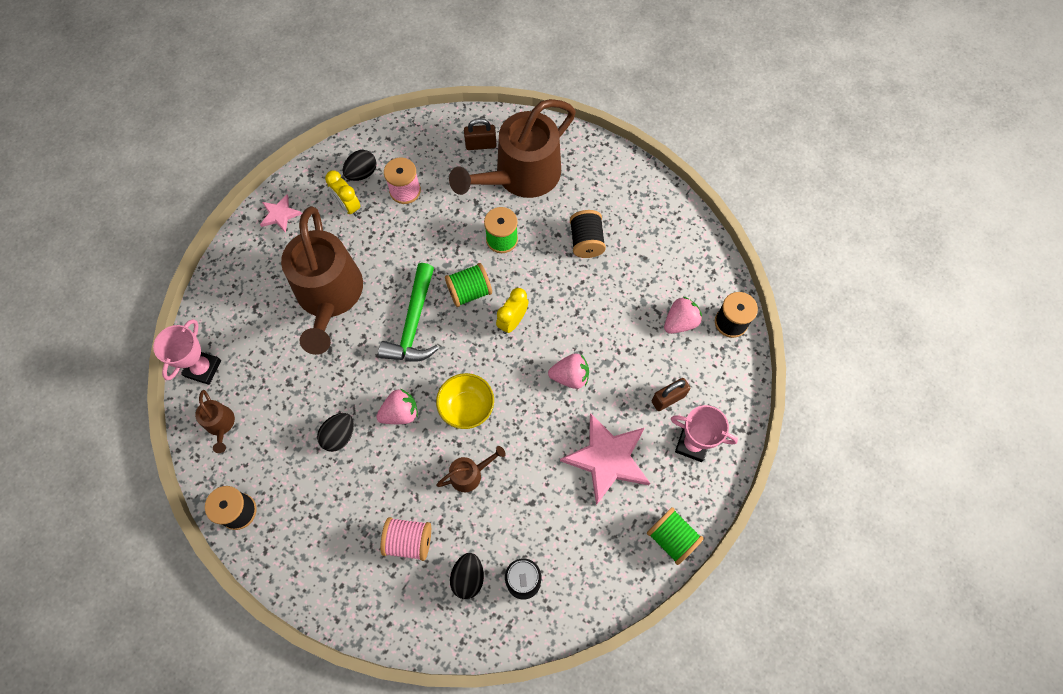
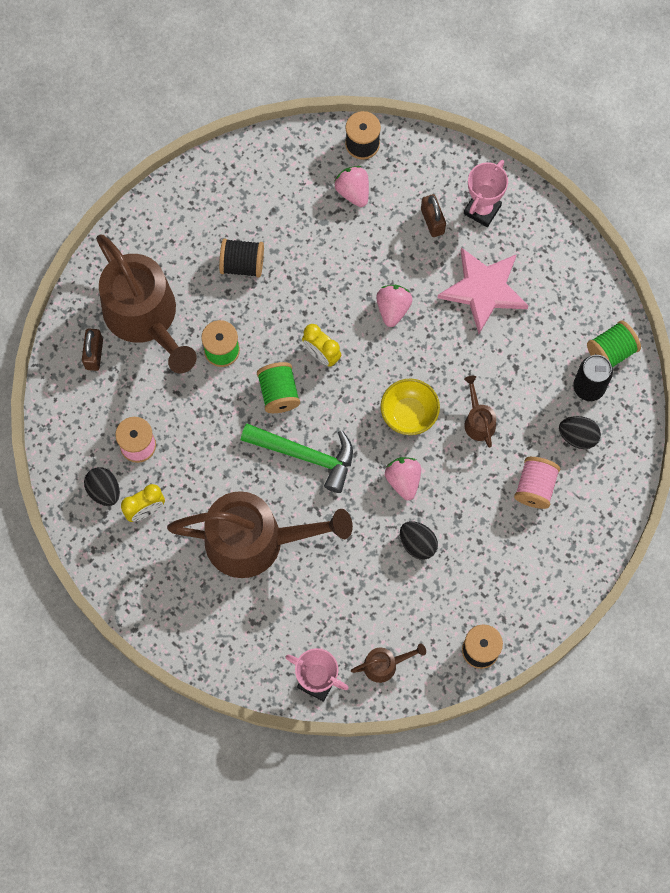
camera: 80 degrees left, 5 degrees up
pink star [260,194,302,233] -> none
green spool [647,507,704,565] -> green spool moved to [587,320,641,367]

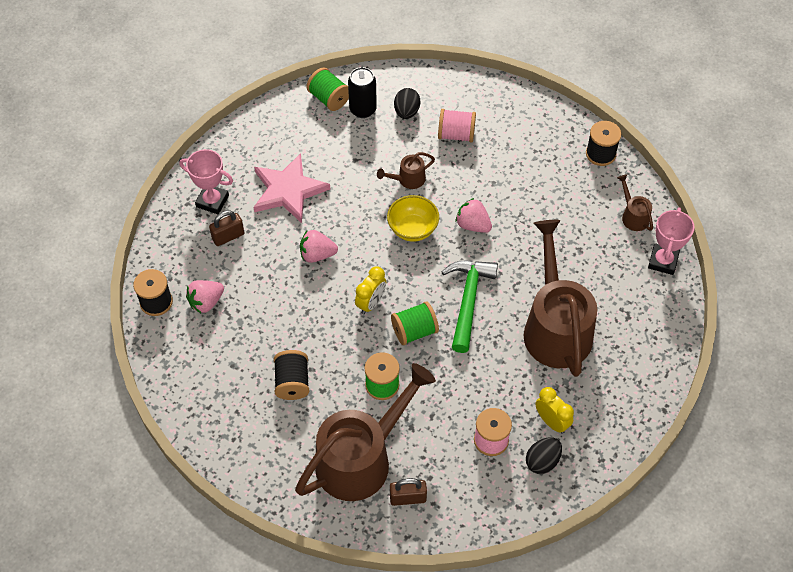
camera: 100 degrees left, 15 degrees down
pink strawberry [385,457,421,500] -> pink strawberry turned 60 degrees clockwise [456,198,492,233]
black egg [400,521,438,560] -> none

